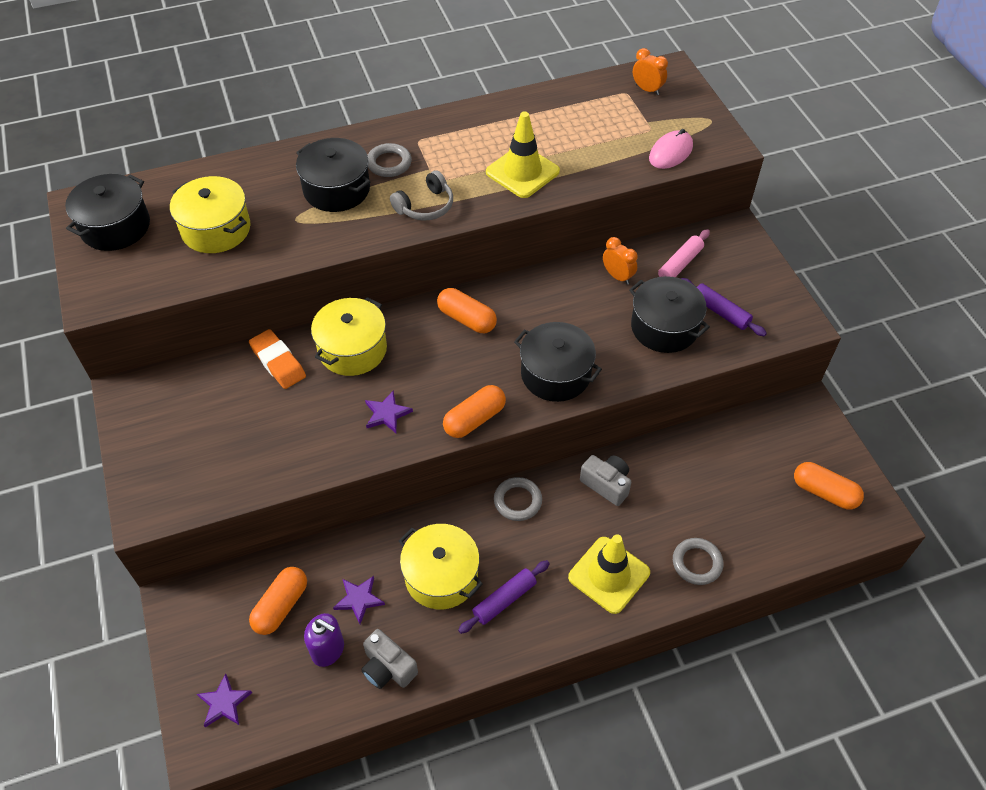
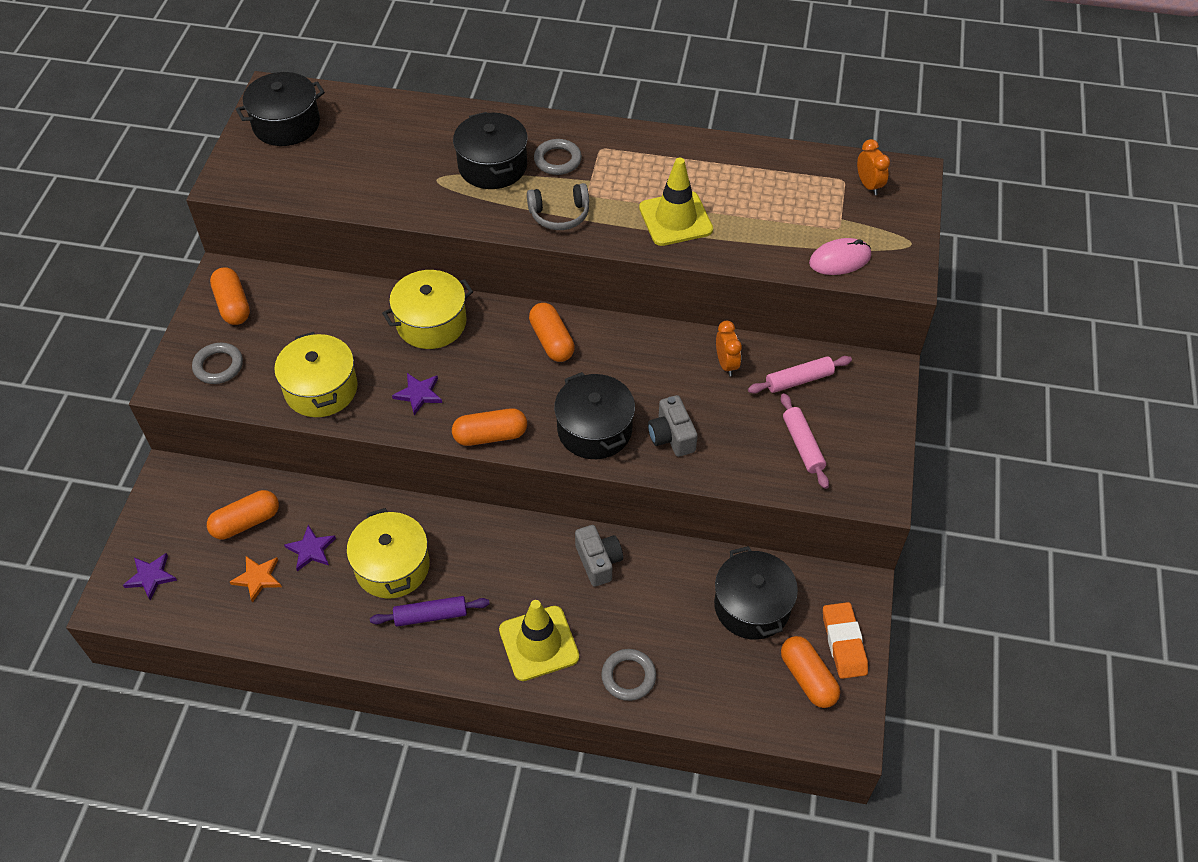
camera: 30 degrees right, 0 degrees up
yellow pot [170,176,251,253] -> yellow pot moved to [274,332,358,417]
orange eraser [249,329,306,389] -> orange eraser moved to [823,602,868,679]
purple soap dispenser [304,613,344,667] -> orange star [230,556,282,603]
grey camera [361,629,418,689] -> grey camera moved to [648,395,698,457]
grey ring [494,477,542,521] -> grey ring moved to [192,343,243,384]
black pot [629,276,710,353] -> black pot moved to [714,546,798,640]
purple rolling pin [681,278,767,336] -> pink rolling pin [781,393,829,489]
none -> orange capsule [210,267,250,325]

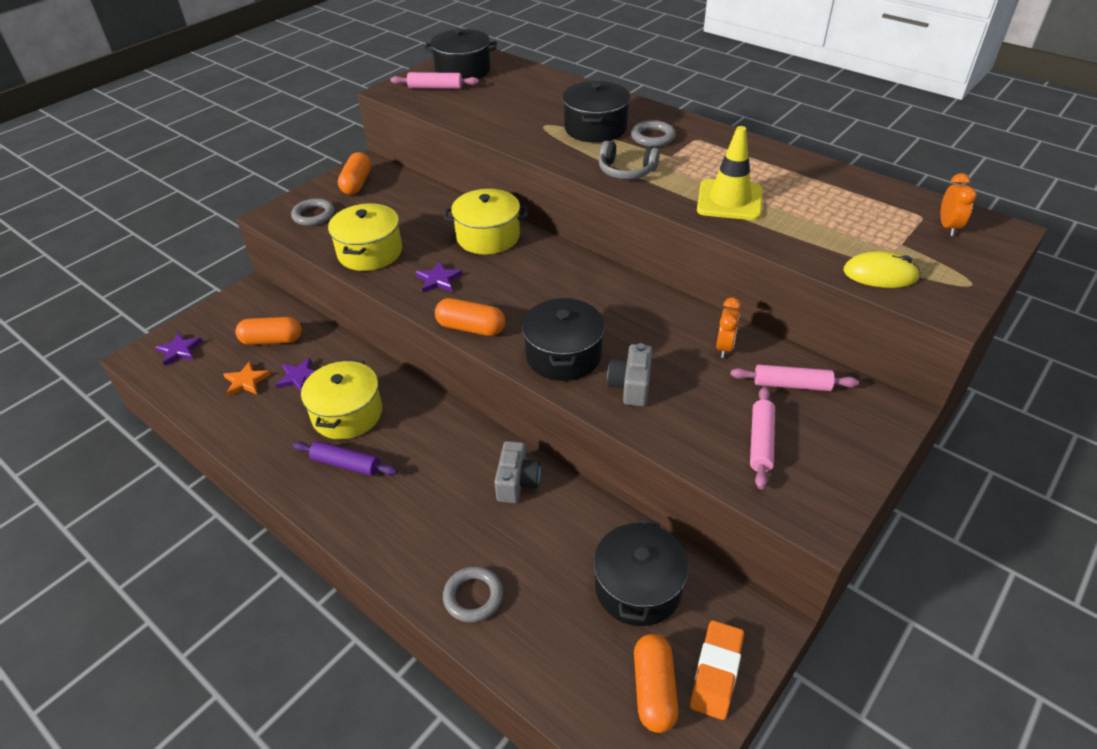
camera: 30 degrees right, 10 degrees down
yellow traffic cone [499,600,579,681] -> none
orange capsule [529,303,575,362] -> none
pink mouse [809,238,871,275] -> yellow mouse [843,251,920,288]
none -> pink rolling pin [391,72,479,89]

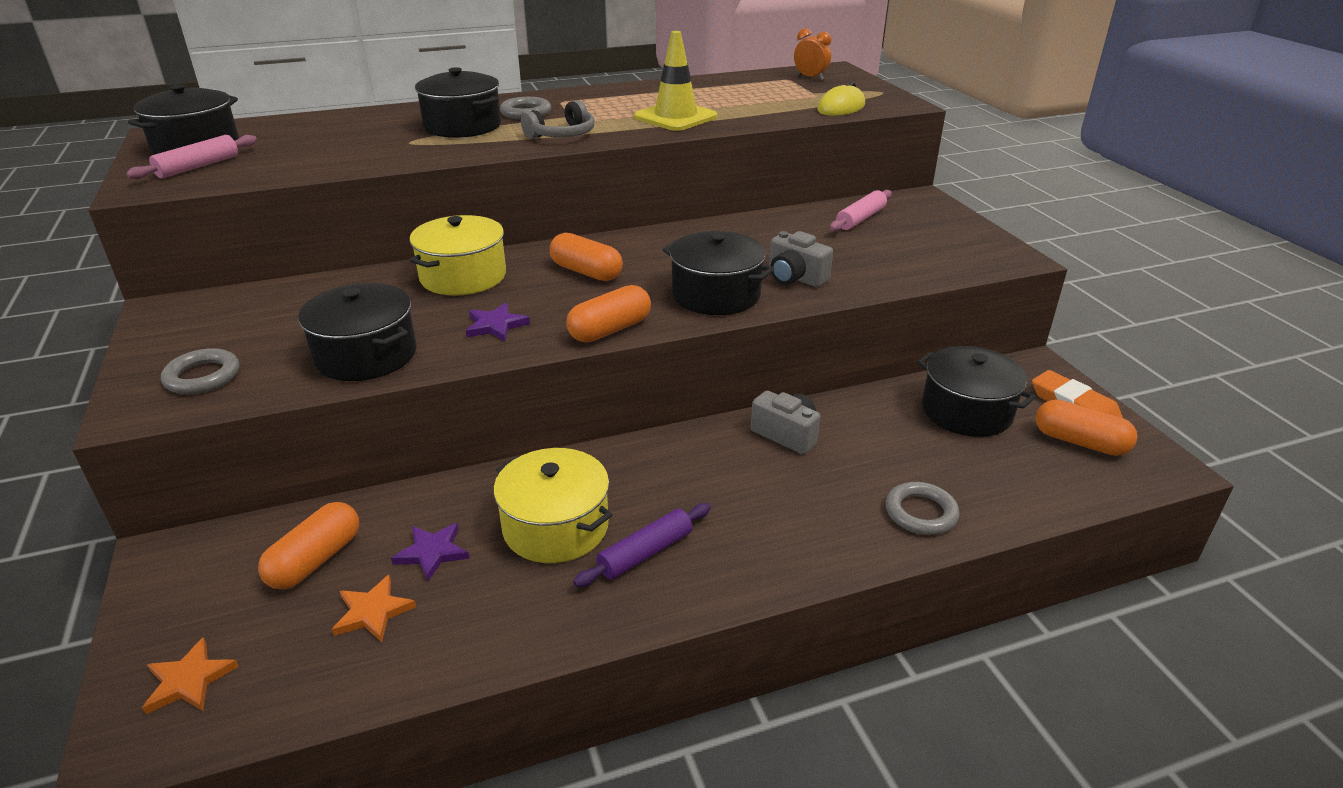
camera: 60 degrees left, 10 degrees down
purple star [155,332,203,366] -> orange star [142,637,239,714]
yellow pot [328,203,402,271] -> black pot [298,283,417,381]
orange capsule [338,152,371,195] -> orange capsule moved to [550,233,623,281]
orange clock [716,298,741,358] -> none
pink rolling pin [750,387,775,489] -> none

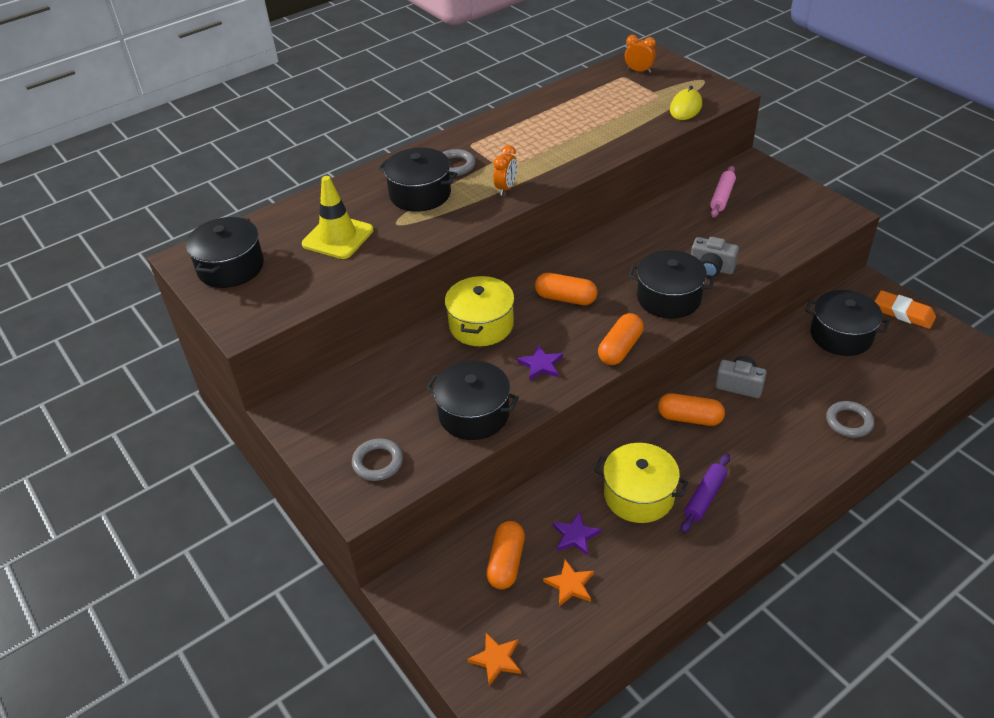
camera: 15 degrees left, 10 degrees up
pink rolling pin [126,135,257,179] -> none
grey headphones [521,100,594,139] -> orange clock [493,145,517,195]
yellow traffic cone [634,31,718,131] -> yellow traffic cone moved to [302,176,374,259]
orange capsule [1036,400,1138,456] -> orange capsule moved to [658,393,725,426]

